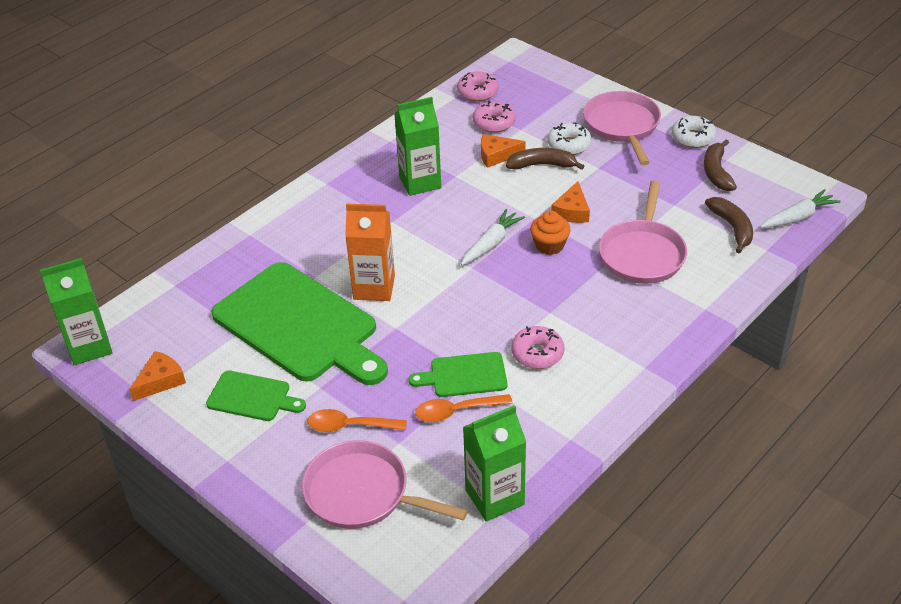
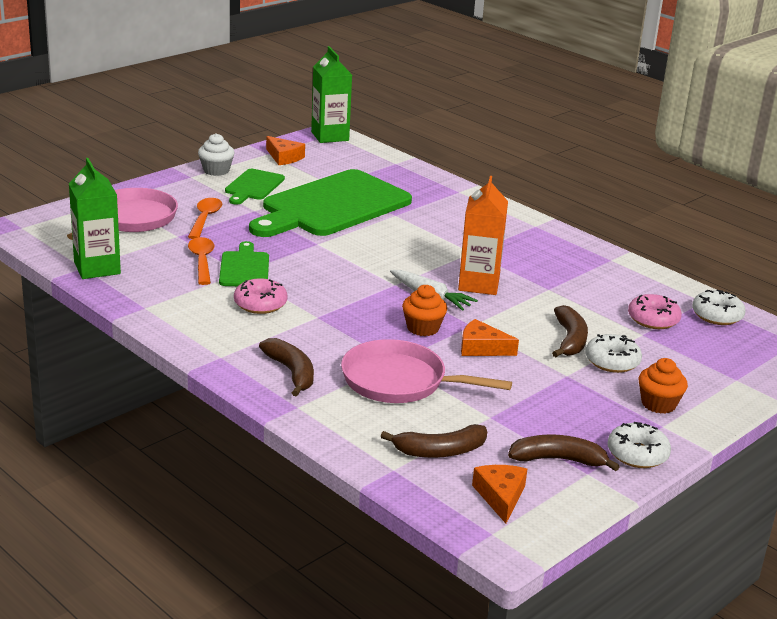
camera: 90 degrees right, 15 degrees down
orange carton [345,204,395,301] -> orange carton moved to [458,176,508,295]
green carton [394,97,441,196] -> none
pink donut [457,71,499,101] -> white donut [692,290,746,325]
orange cheese [481,134,526,168] -> orange cheese moved to [472,465,527,523]
pink pan [583,91,661,165] -> orange cupcake [639,358,688,414]
white carrot [760,189,841,228] -> none
none -> white cupcake [198,133,235,176]
none -> brown banana [259,338,314,397]

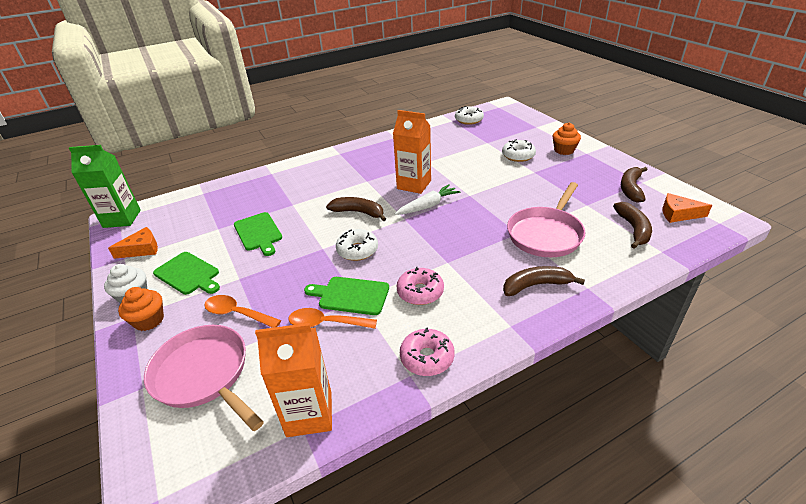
camera: 70 degrees left, 10 degrees up
green carton [69,158,121,279] -> orange carton [255,323,332,437]
green cutting board [249,169,412,237] -> green cutting board [234,212,282,256], size x0.47
orange cupcake [402,285,447,336] -> orange cupcake moved to [118,287,164,331]
orange cheese [461,319,519,356] -> none
brown banana [552,305,588,357] -> brown banana moved to [326,197,386,221]
white donut [607,422,671,468] -> white donut moved to [336,229,378,261]
pink donut [628,294,682,329] -> pink donut moved to [400,327,455,376]

